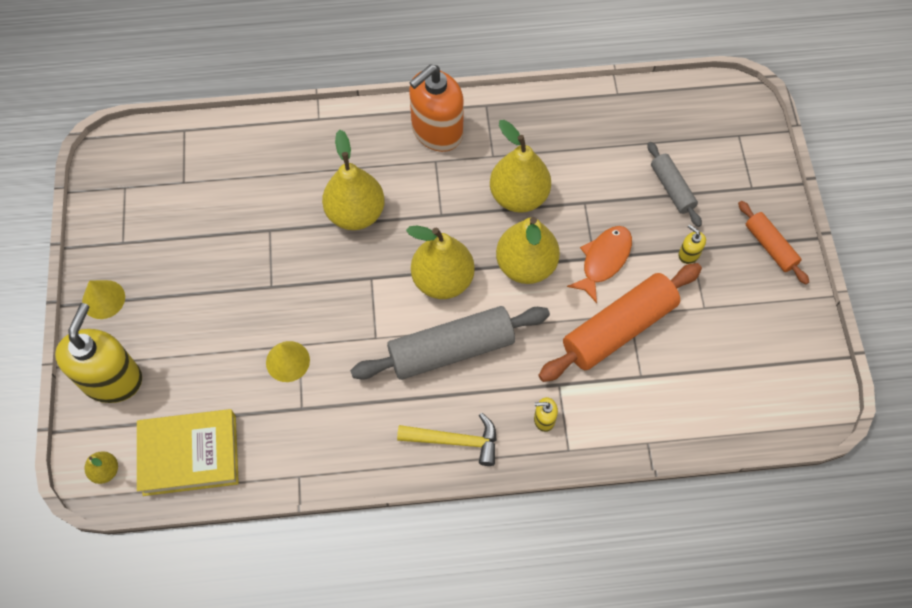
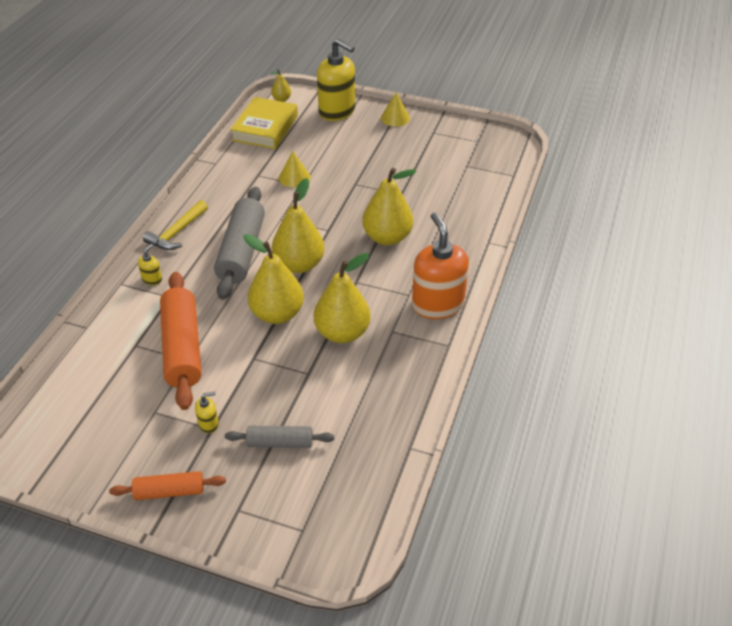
camera: 115 degrees right, 20 degrees down
orange fish [567,226,632,303] -> none

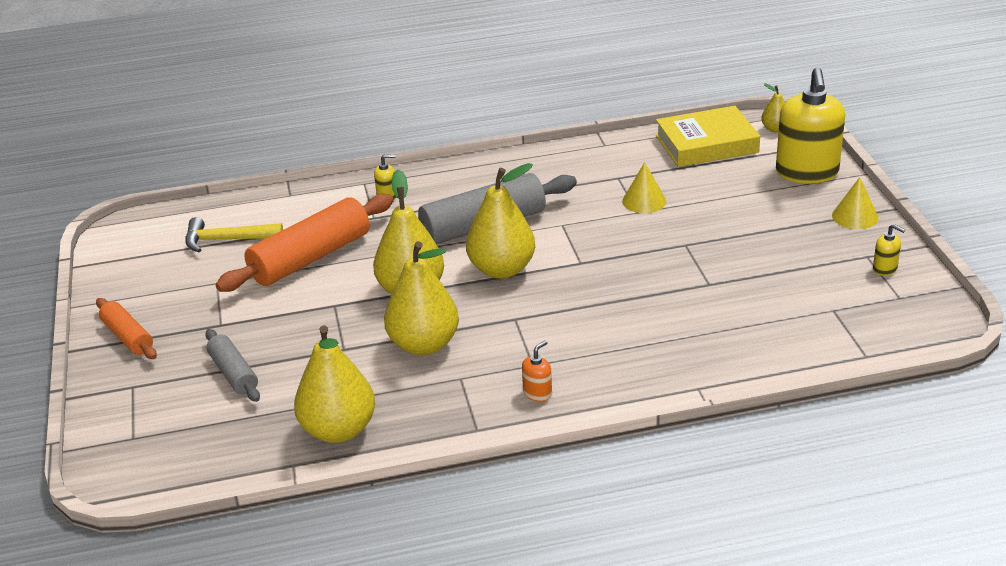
camera: 60 degrees right, 10 degrees down
yellow hammer [143,200,208,250] -> yellow hammer moved to [186,217,283,252]
yellow soap dispenser [195,392,219,433] -> yellow soap dispenser moved to [873,224,905,276]
yellow pear [362,168,417,245] -> yellow pear moved to [294,325,375,443]
orange soap dispenser [412,212,469,319] -> orange soap dispenser [522,340,552,402], size x0.41

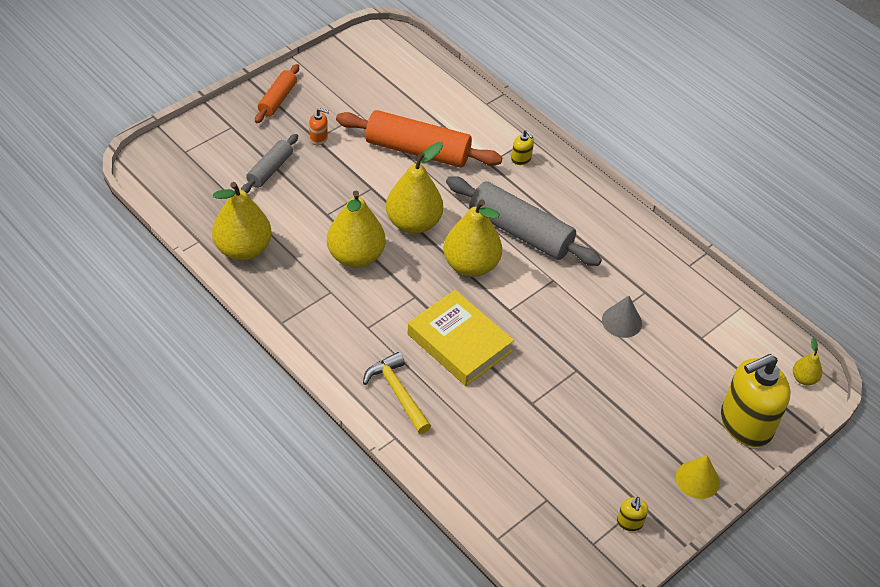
camera: 55 degrees right, 15 degrees up
yellow hammer [186,217,283,252] -> yellow hammer moved to [363,352,431,434]
orange soap dispenser [522,340,552,402] -> orange soap dispenser moved to [309,108,329,145]
yellow cone [622,162,666,213] -> grey cone [602,296,642,338]
yellow book [656,106,760,167] -> yellow book moved to [407,290,514,386]

